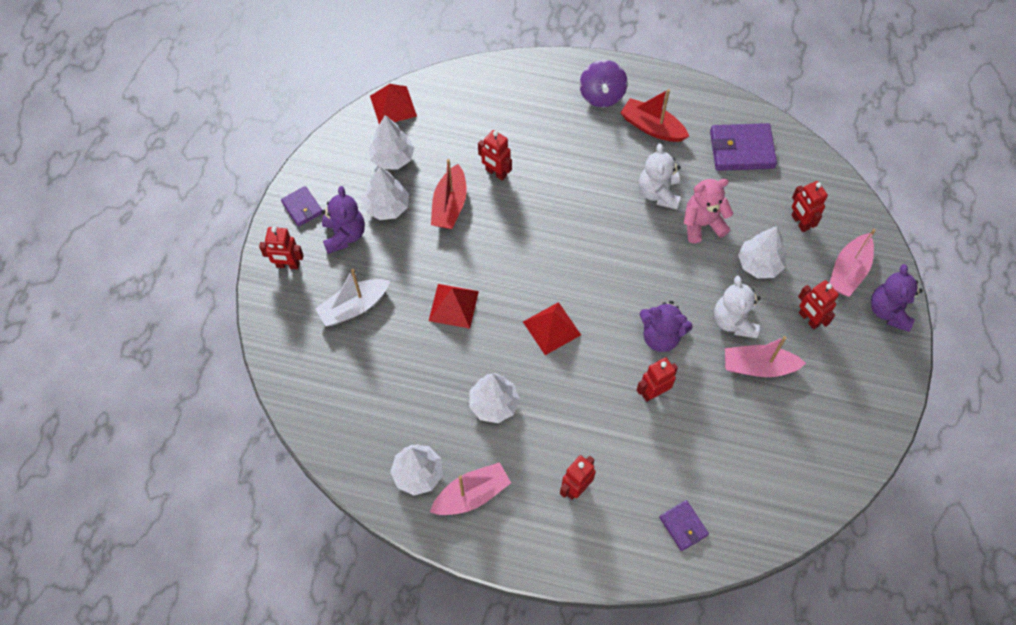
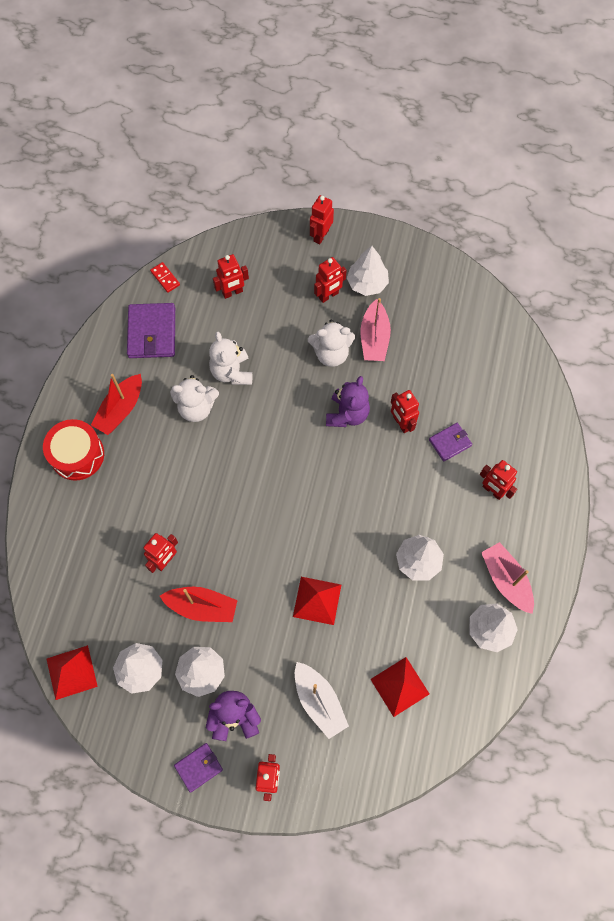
camera: 90 degrees left, 5 degrees up
red pyramid [523,302,581,355] -> red pyramid moved to [370,657,429,717]
purple spinning top [580,60,628,108] -> red drum [43,419,104,481]
purple wallet [659,500,709,551] -> purple wallet moved to [429,423,472,462]
pink teddy bear [684,179,734,243] -> white teddy bear [209,332,252,385]
white tree [738,226,786,278] -> white tree moved to [347,246,389,296]
pink boat [829,229,876,297] -> none
purple teddy bear [871,264,923,332] -> red robot [310,195,334,244]
none -> red domino [150,262,180,293]

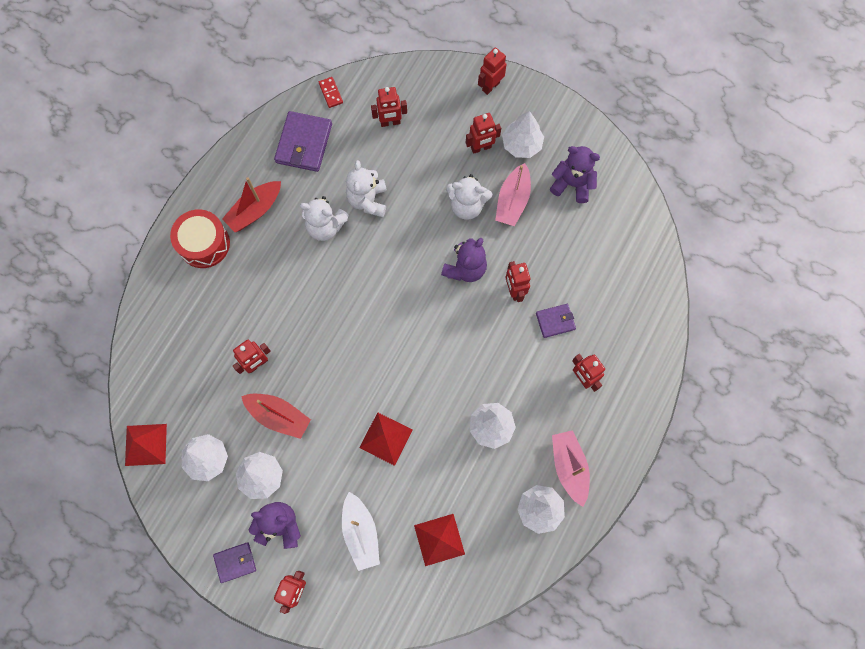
camera: 15 degrees right, 5 degrees up
none -> purple teddy bear [550,146,600,203]

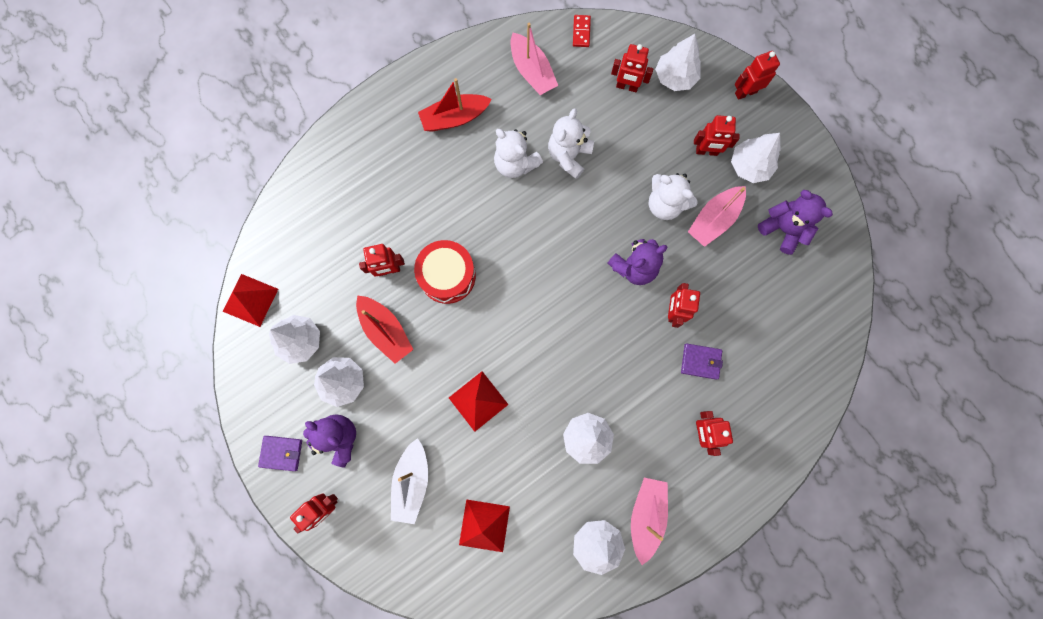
camera: 25 degrees right, 5 degrees up
red drum [170,209,230,268] -> red drum moved to [414,240,476,304]
purple wallet [274,111,332,172] -> pink boat [511,23,558,95]
none -> white tree [655,34,701,91]

